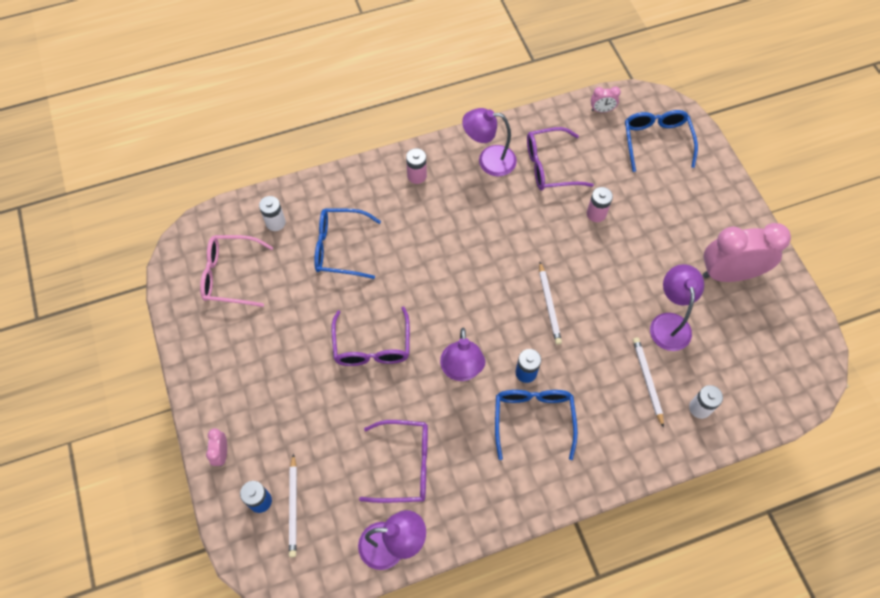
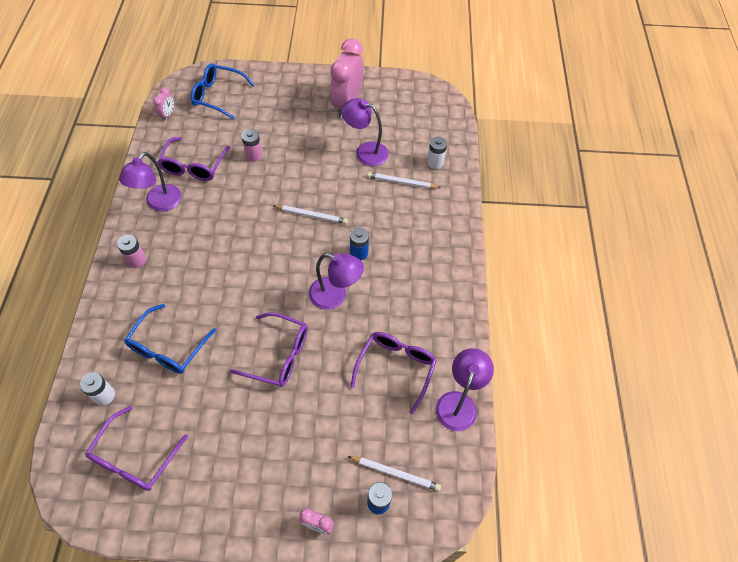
camera: 70 degrees left, 5 degrees down
pink glasses [200,235,273,307] -> purple glasses [85,406,188,491]
blue glasses [495,390,578,460] -> none

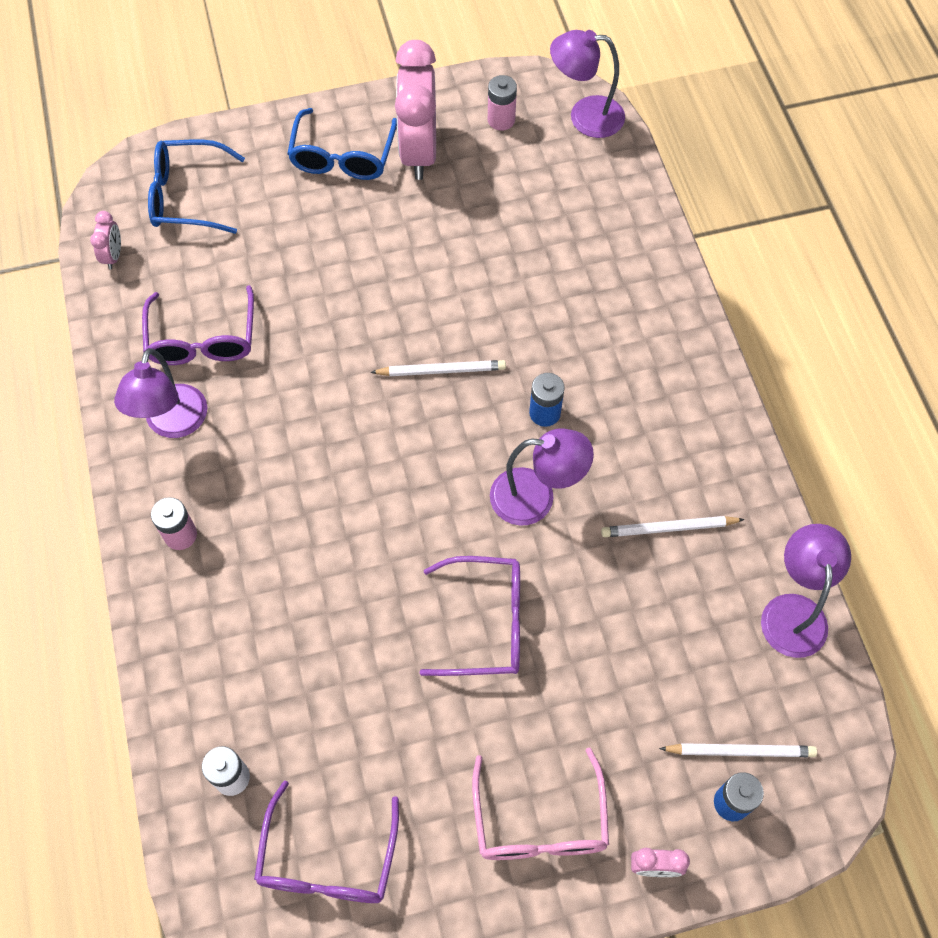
camera: 15 degrees left, 5 degrees up
blue glasses [124,304,216,374] -> blue glasses moved to [287,108,397,180]
pink battery [241,129,263,162] -> pink battery moved to [488,75,517,131]
purple lamp [341,98,389,166] -> purple lamp moved to [550,30,625,138]
purple glasses [350,332,437,415] -> none
white pencil [367,172,441,189] -> white pencil moved to [601,516,745,537]
white battery [427,136,447,169] -> none
none -> pink glasses [472,748,609,860]

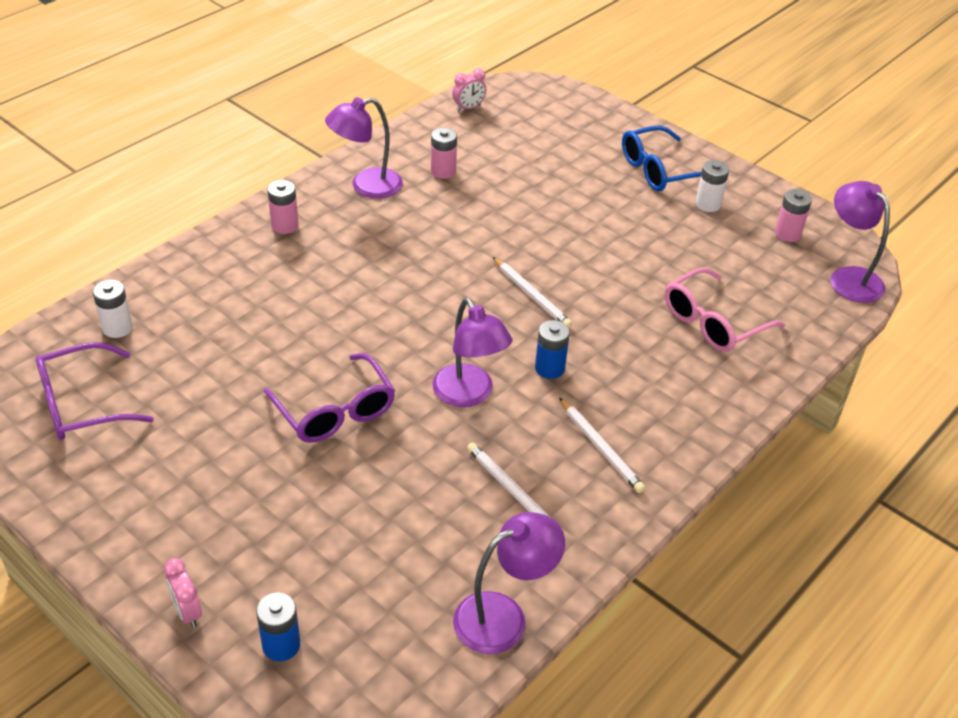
camera: 55 degrees right, 20 degrees down
purple glasses [142,285,254,365] -> pink battery [431,128,457,179]
blue glasses [148,139,245,234] -> none
pink clock [395,40,436,180] -> white battery [695,160,729,212]
pink glasses [472,748,609,860] -> pink glasses moved to [665,268,785,352]
white pencil [659,743,817,757] -> white pencil moved to [559,398,645,493]

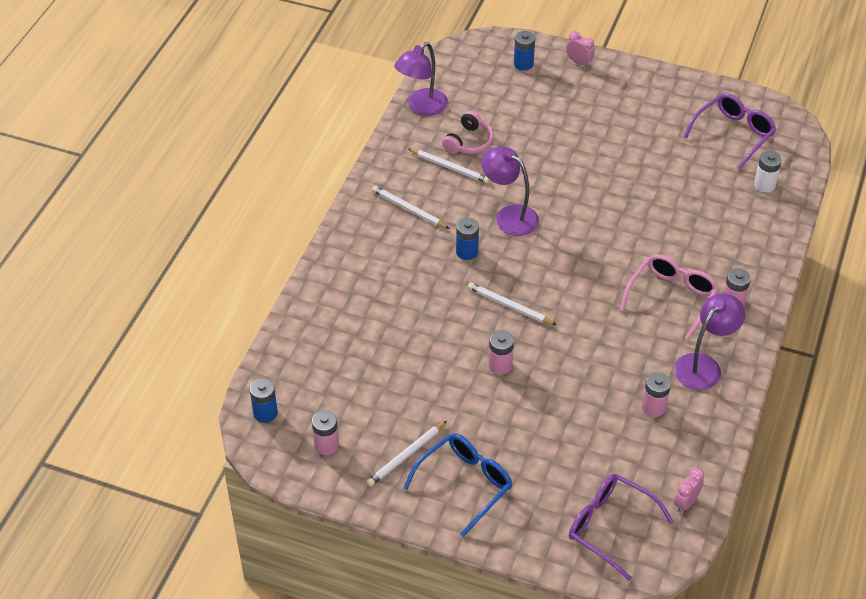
camera: 160 degrees right, 5 degrees up
purple glasses [263,353,395,443] -> purple glasses moved to [569,474,674,581]
pink glasses [665,268,785,352] -> pink glasses moved to [620,254,719,340]
white battery [695,160,729,212] -> white pencil [366,421,447,487]
purple lamp [830,181,890,303] -> blue battery [250,378,278,423]
none -> pink headphones [442,111,494,154]
none -> pink battery [489,331,514,375]

